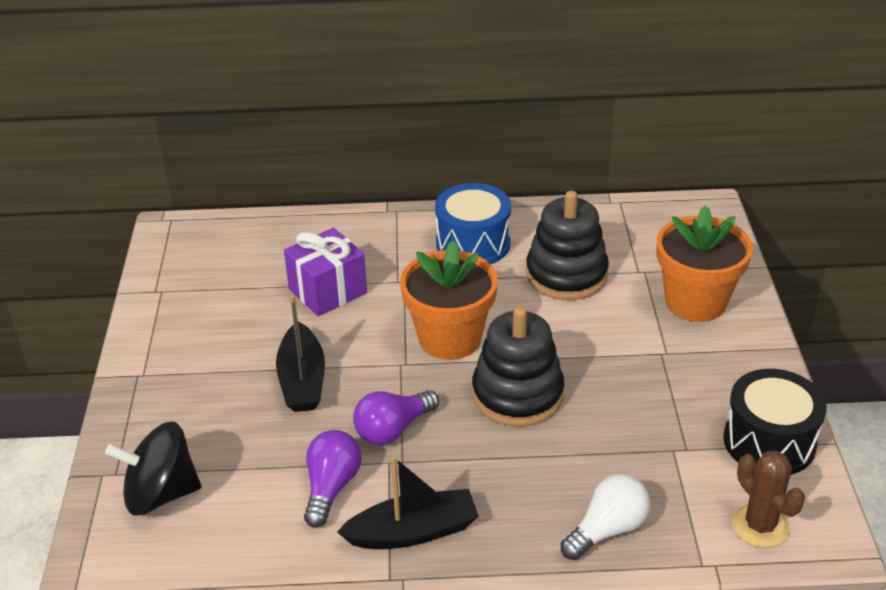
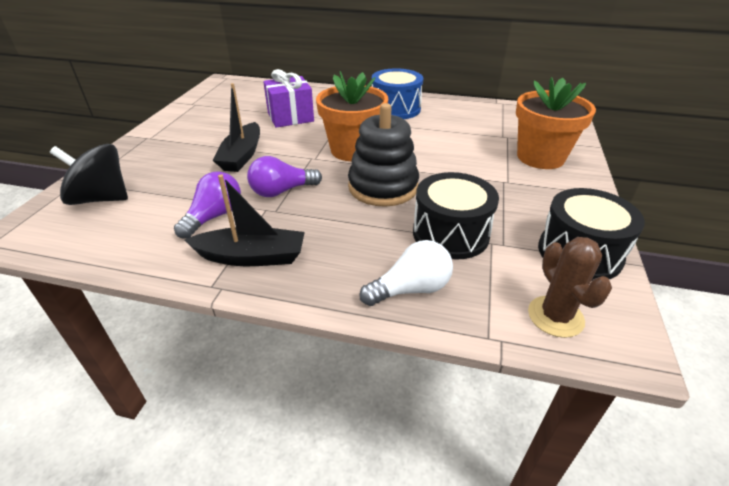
camera: 15 degrees right, 0 degrees up
black stacking toy [526,191,609,300] -> none
none -> black drum [413,172,499,260]

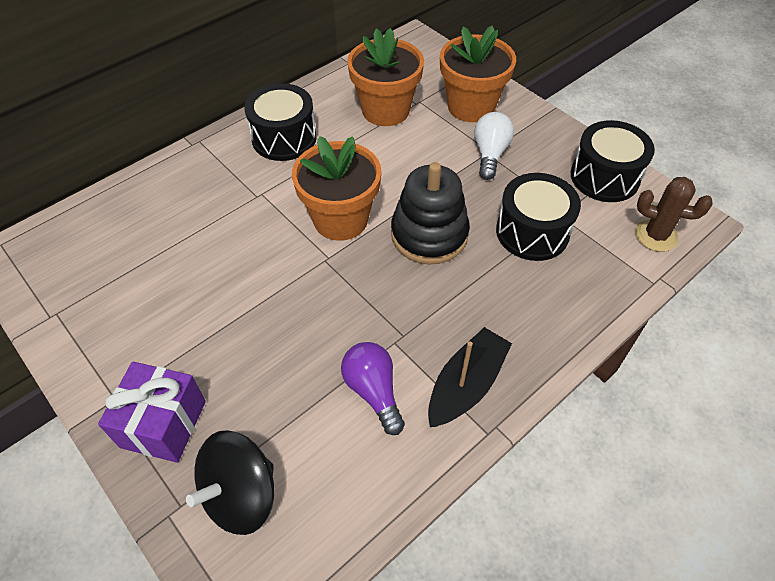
camera: 55 degrees left, 15 degrees up
black boat [213,83,260,172] -> none
purple light bulb [247,156,322,197] -> none
purple gift [263,69,314,128] -> purple gift moved to [98,361,206,463]
white light bulb [360,240,453,306] -> white light bulb moved to [474,112,514,180]
blue drum [372,68,423,119] -> black drum [244,83,317,161]
none -> orange flower pot [347,28,424,126]

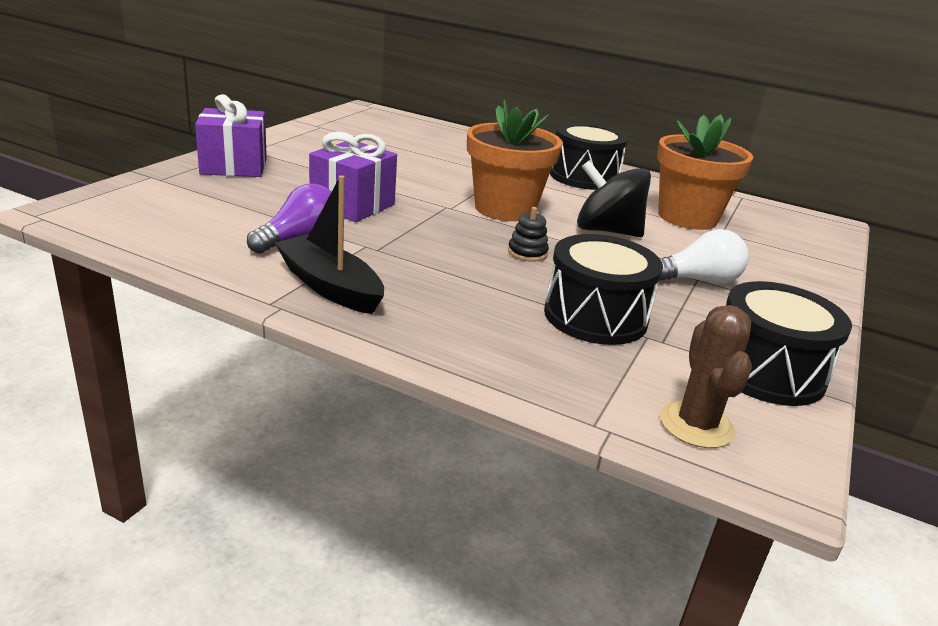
camera: 65 degrees right, 25 degrees down
black spinning top [186,430,274,535] -> black spinning top moved to [577,160,651,237]
black stacking toy [391,162,470,264] -> black stacking toy [508,207,549,262], size x0.42
black boat [428,327,512,427] -> black boat turned 150 degrees counterclockwise [275,175,384,314]
orange flower pot [440,25,516,122] -> none
none -> purple gift [309,132,397,222]

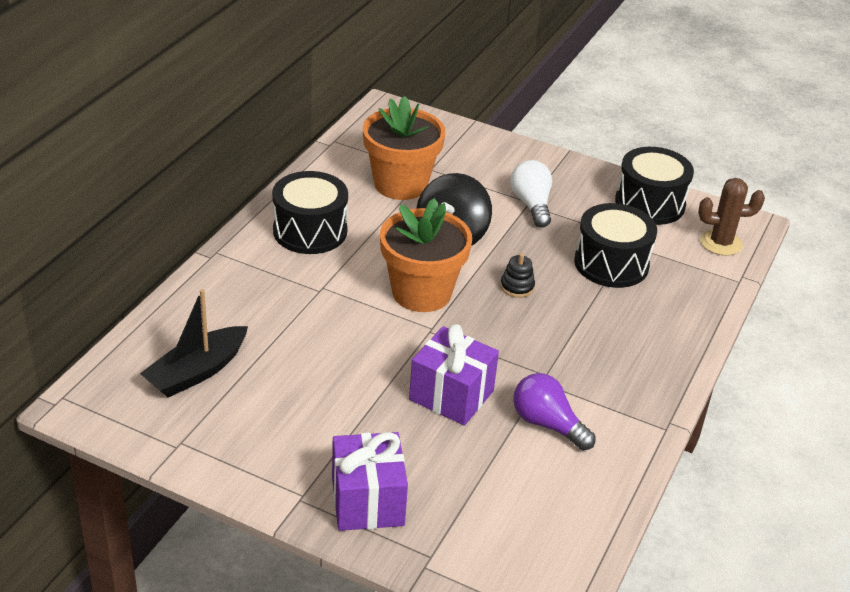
camera: 90 degrees left, 10 degrees up
black boat [275,175,384,314] -> black boat moved to [140,289,248,398]

